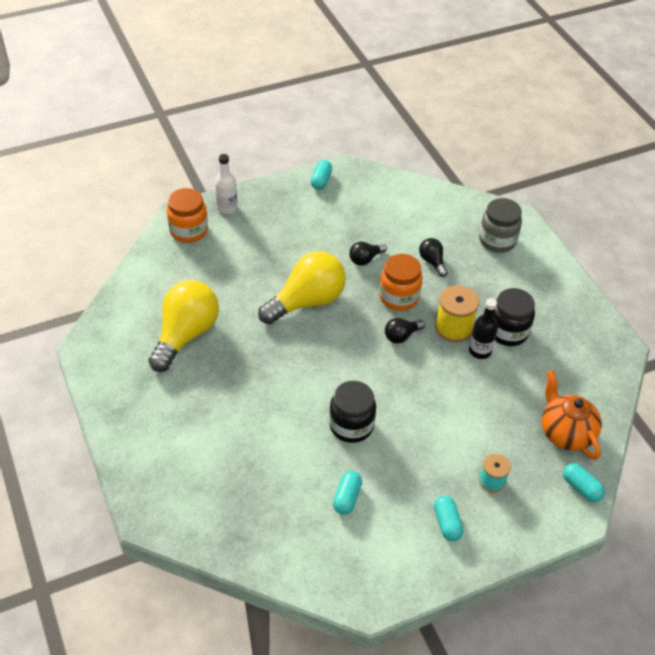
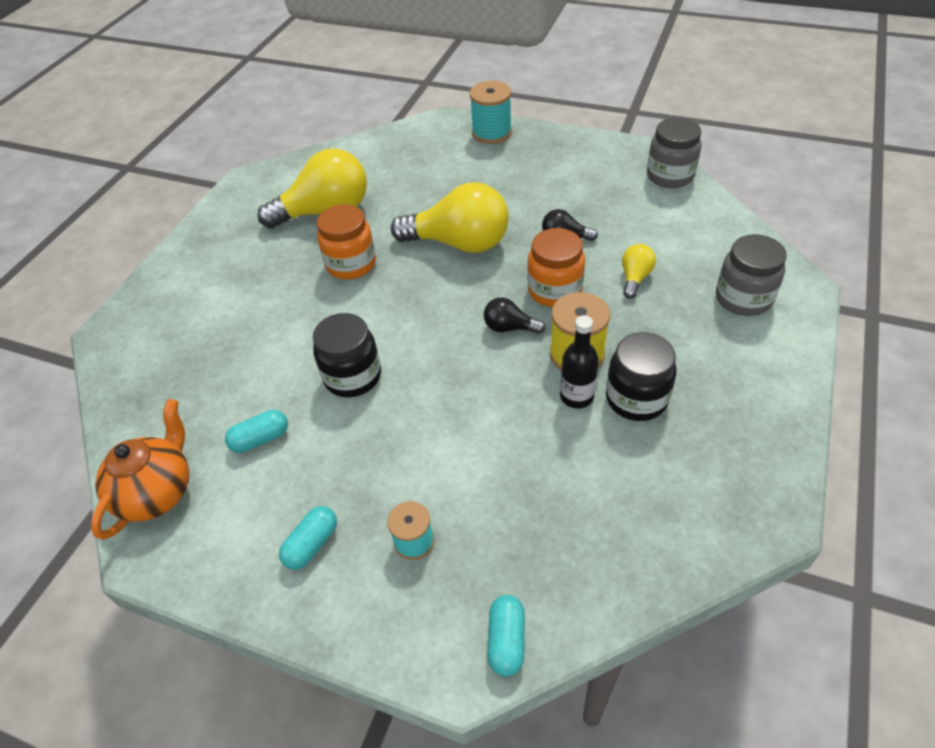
camera: 50 degrees right, 0 degrees up
orange jar [167,188,208,243] -> orange jar moved to [317,204,376,279]
white bottle [215,154,238,214] -> turquoise spool [470,81,512,144]
turquoise capsule [310,160,332,190] -> none
black light bulb [419,238,448,277] -> yellow light bulb [622,244,656,298]
orange teapot [542,370,602,460] -> orange teapot moved to [91,399,189,540]
none -> grey jar [647,118,701,188]

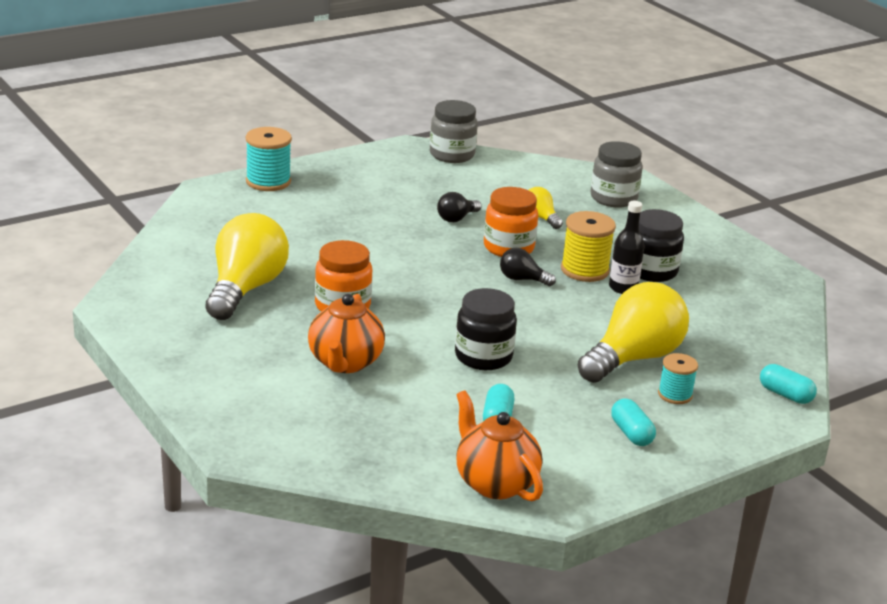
camera: 60 degrees left, 20 degrees down
yellow light bulb [391,182,509,253] -> yellow light bulb moved to [578,282,689,383]
black light bulb [484,297,545,334] -> black light bulb turned 60 degrees clockwise [500,248,556,286]
none -> orange teapot [308,294,385,373]

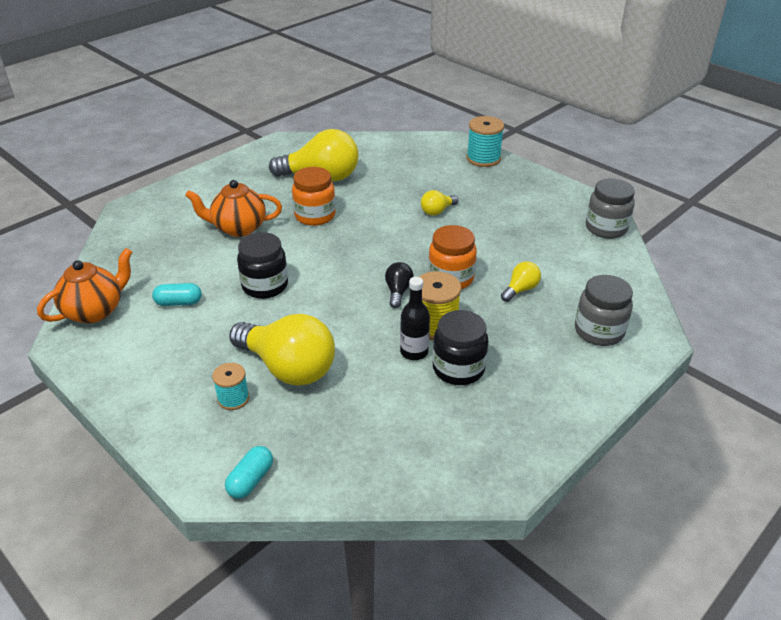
camera: 80 degrees right, 10 degrees up
black light bulb [437,192,482,222] -> none
turquoise capsule [611,398,656,446] -> none
none -> yellow light bulb [421,190,459,216]

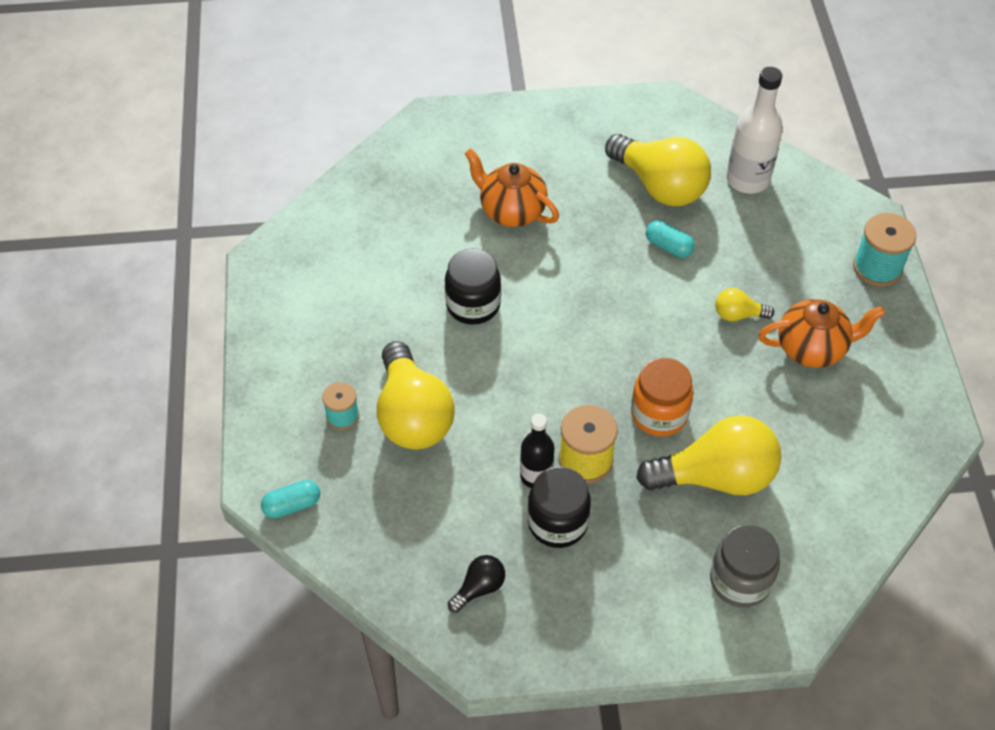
camera: 40 degrees right, 15 degrees up
orange teapot [37,248,132,323] -> orange teapot moved to [758,299,885,368]
turquoise capsule [152,283,202,306] -> turquoise capsule moved to [646,221,695,258]
orange jar [292,167,336,226] -> none
black light bulb [385,262,414,308] -> black light bulb moved to [448,555,505,613]
yellow light bulb [501,261,541,302] -> yellow light bulb [636,415,781,495], size x2.16
grey jar [586,178,635,239] -> none
none -> white bottle [726,67,783,194]

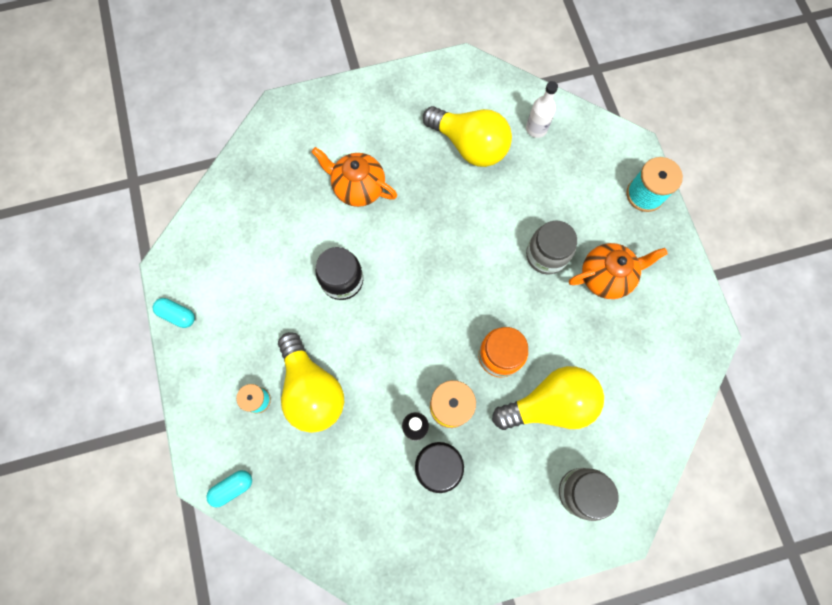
camera: 10 degrees left, 20 degrees up
black light bulb [448,555,505,613] -> none
turquoise capsule [646,221,695,258] -> turquoise capsule moved to [153,298,195,328]
yellow light bulb [715,288,774,321] -> grey jar [526,221,577,274]
white bottle [726,67,783,194] -> white bottle [526,81,558,138], size x0.63

